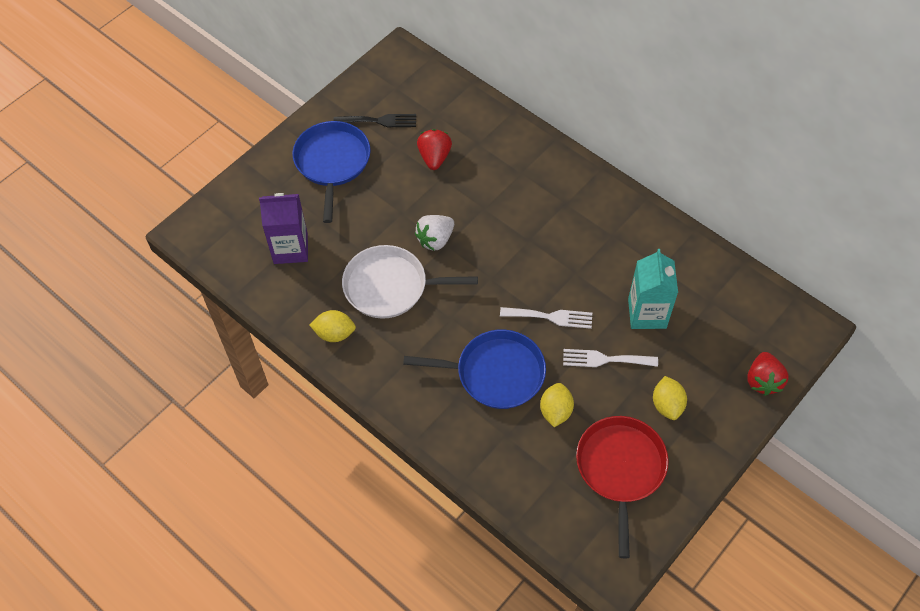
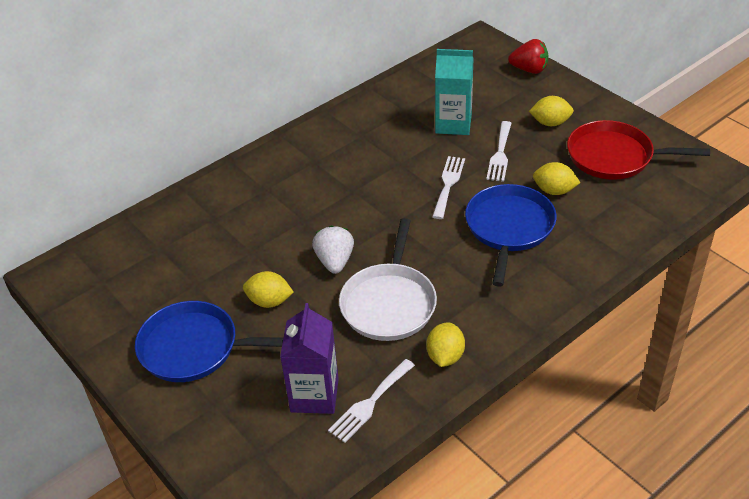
camera: 80 degrees left, 15 degrees down
black fork [333,114,416,127] -> none
white strawberry [415,215,454,251] -> white strawberry turned 150 degrees counterclockwise [312,225,354,274]
red strawberry [417,129,452,170] -> none
none -> yellow lemon [243,271,294,308]
none -> white fork [328,359,415,443]

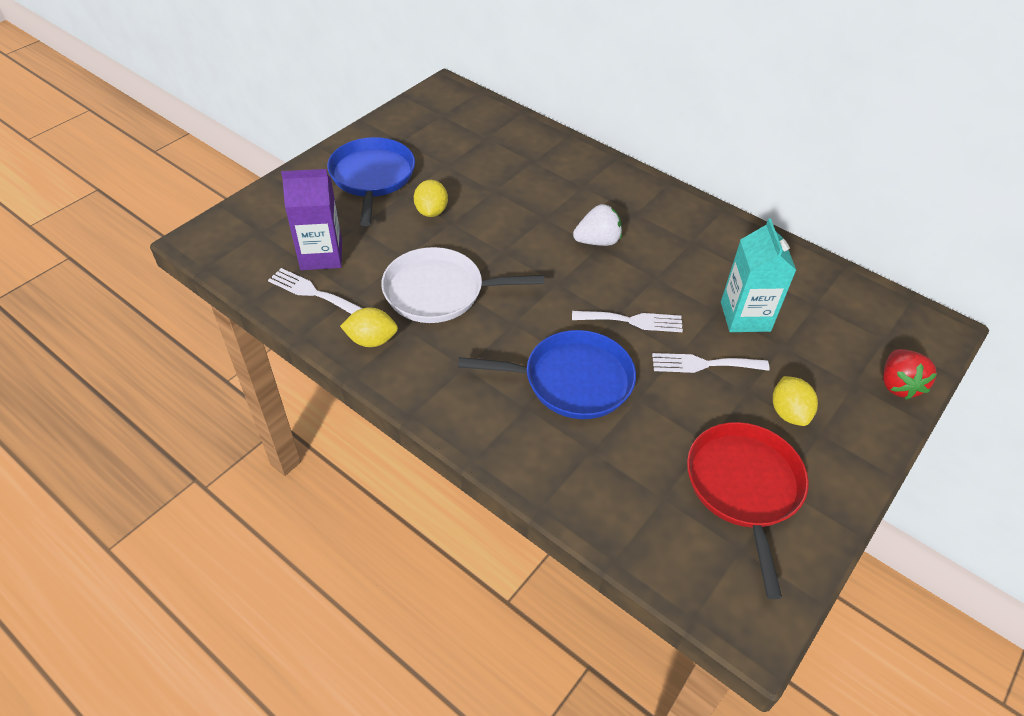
camera: 75 degrees right, 5 degrees up
white strawberry [312,225,354,274] -> white strawberry moved to [573,204,622,246]
yellow lemon [533,162,580,195] -> none

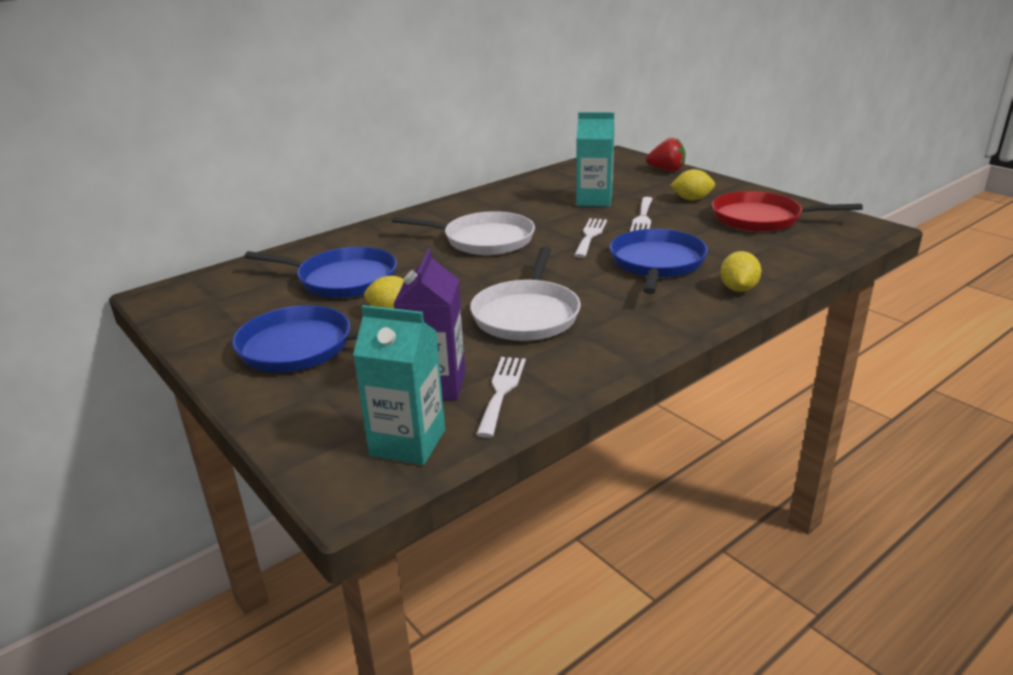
camera: 75 degrees left, 20 degrees down
white fork [268,268,362,314] -> white fork turned 150 degrees clockwise [476,357,526,438]
yellow lemon [340,307,398,347] -> yellow lemon moved to [720,251,761,292]
white strawberry [573,204,622,246] -> white pan [392,211,535,255]
none -> blue pan [244,247,397,298]
none -> turquoise carton [353,305,445,465]

